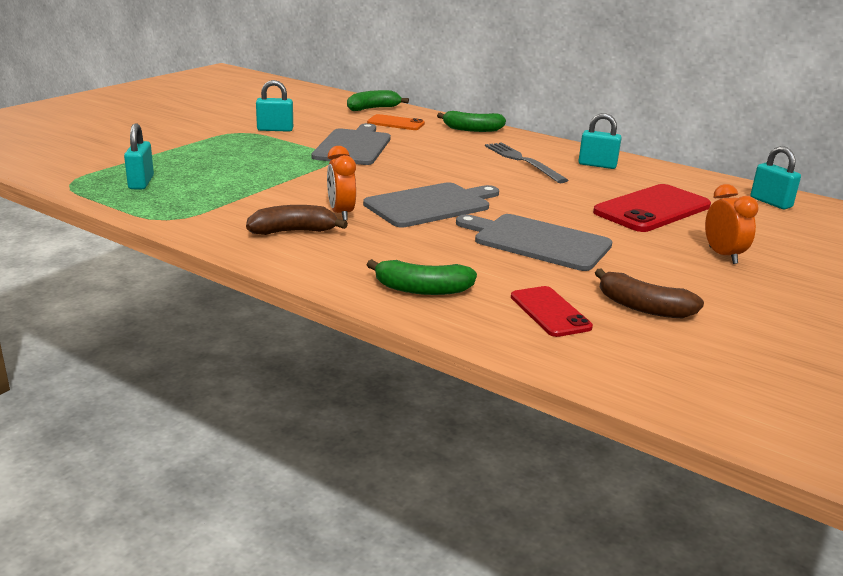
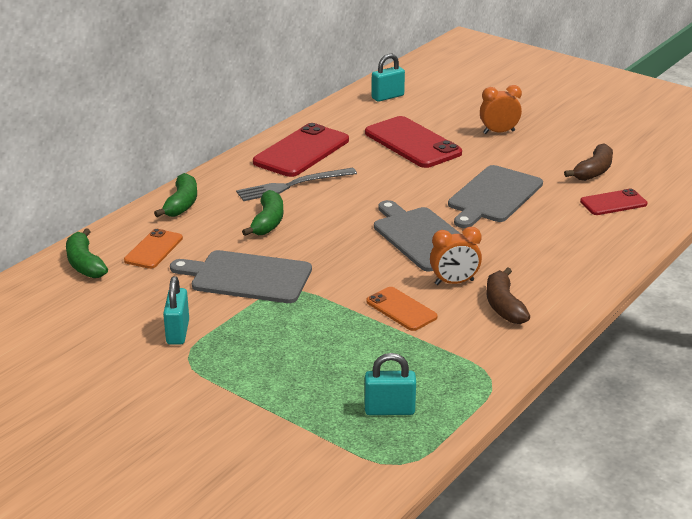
camera: 85 degrees left, 5 degrees up
green banana [367,259,477,295] -> green banana moved to [242,190,283,236]
turquoise padlock [578,113,622,169] -> red phone [253,123,349,177]
none -> orange phone [366,287,438,331]

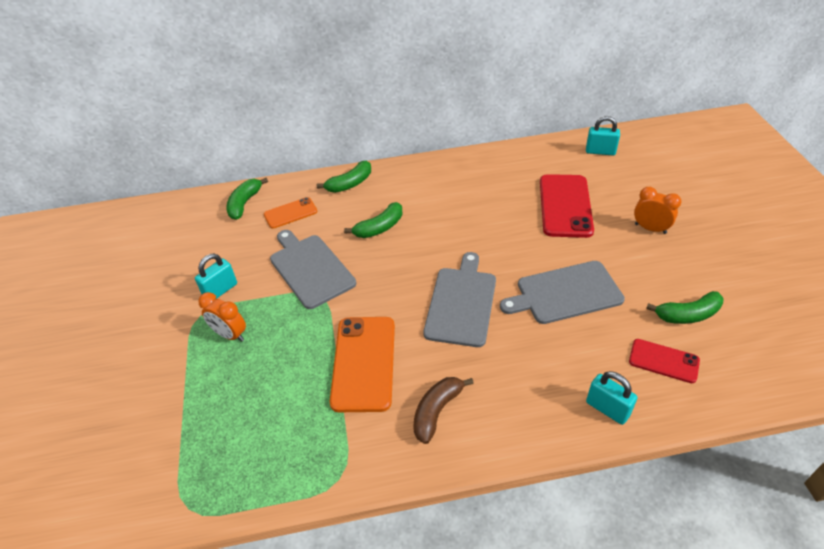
camera: 45 degrees right, 15 degrees up
grey fork [236,168,357,201] -> none
red phone [253,123,349,177] -> none
turquoise padlock [365,353,416,415] -> turquoise padlock moved to [586,371,637,425]
orange phone [366,287,438,331] -> orange phone [330,317,395,412], size x1.77
orange clock [430,227,482,285] -> orange clock moved to [198,292,246,342]
brown banana [564,144,613,181] -> green banana [646,291,724,324]

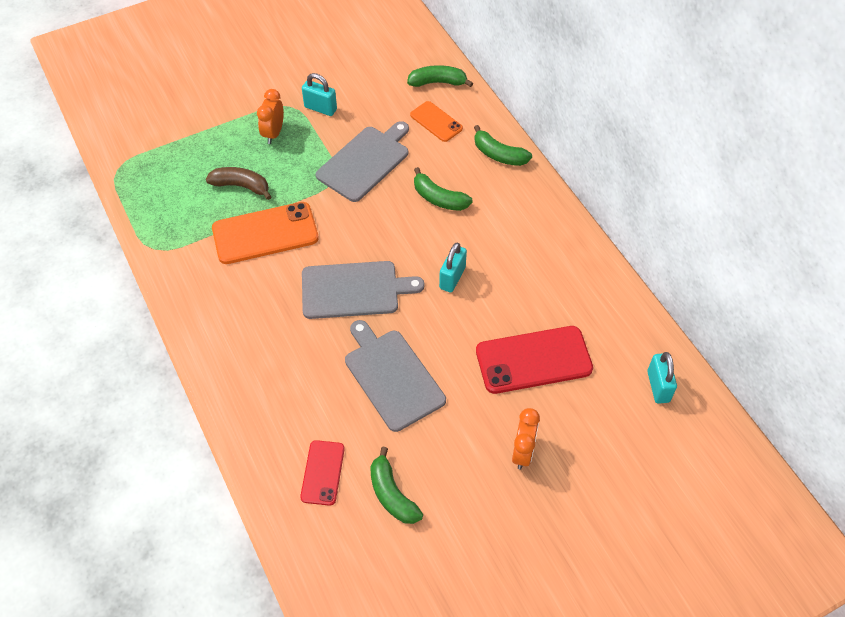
camera: 70 degrees right, 10 degrees up
brown banana [413,377,474,444] -> brown banana moved to [206,167,272,200]
turquoise padlock [586,371,637,425] -> turquoise padlock moved to [439,243,467,293]

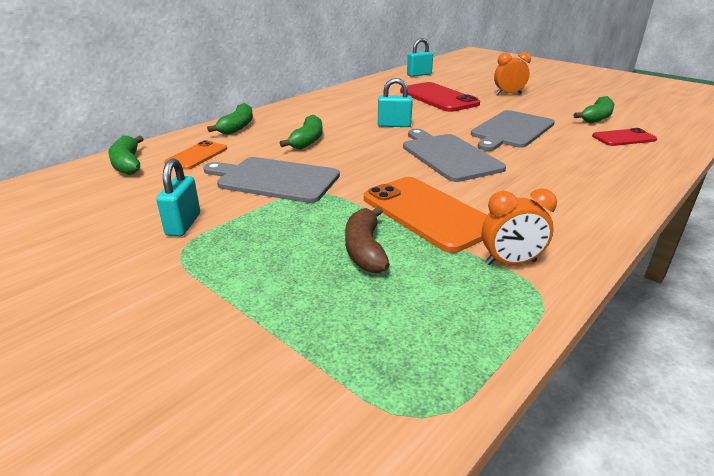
camera: 110 degrees left, 25 degrees down
orange clock [257,89,284,144] -> orange clock moved to [482,188,557,265]

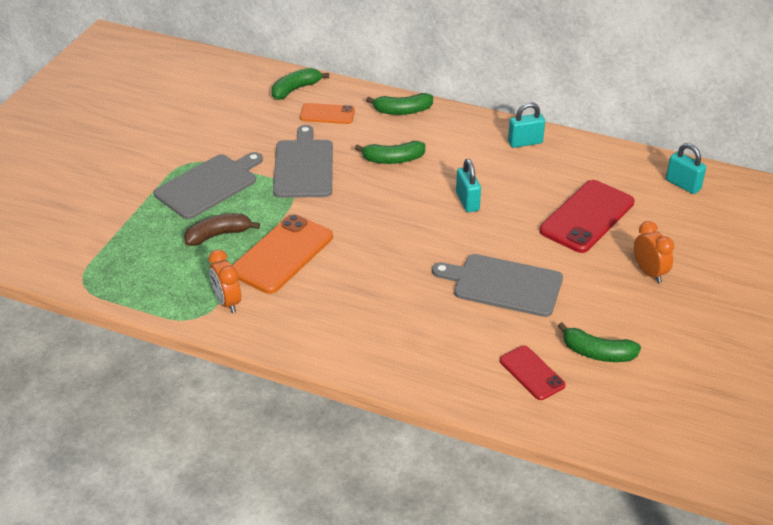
camera: 70 degrees right, 10 degrees up
turquoise padlock [156,158,200,236] -> turquoise padlock moved to [508,102,545,148]
grey cutting board [403,129,506,182] -> grey cutting board moved to [154,152,263,219]

